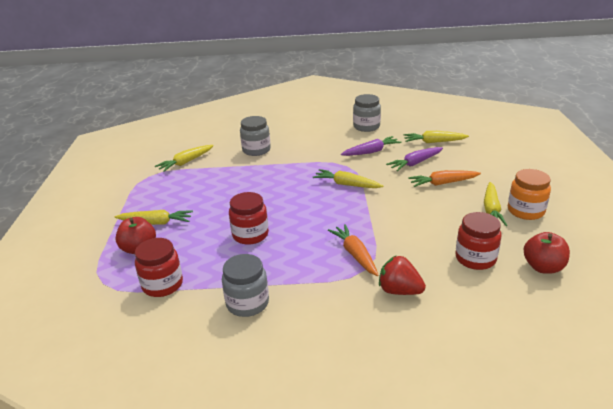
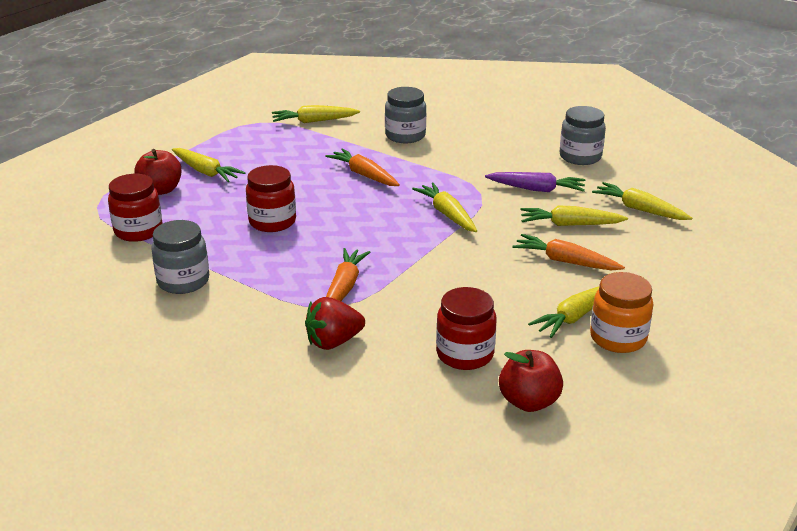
camera: 35 degrees right, 0 degrees up
red strawberry [379,256,426,295] -> red strawberry turned 90 degrees counterclockwise [305,297,365,350]
purple carrot [386,147,443,171] -> yellow carrot [520,206,628,226]
none -> orange carrot [325,148,400,186]

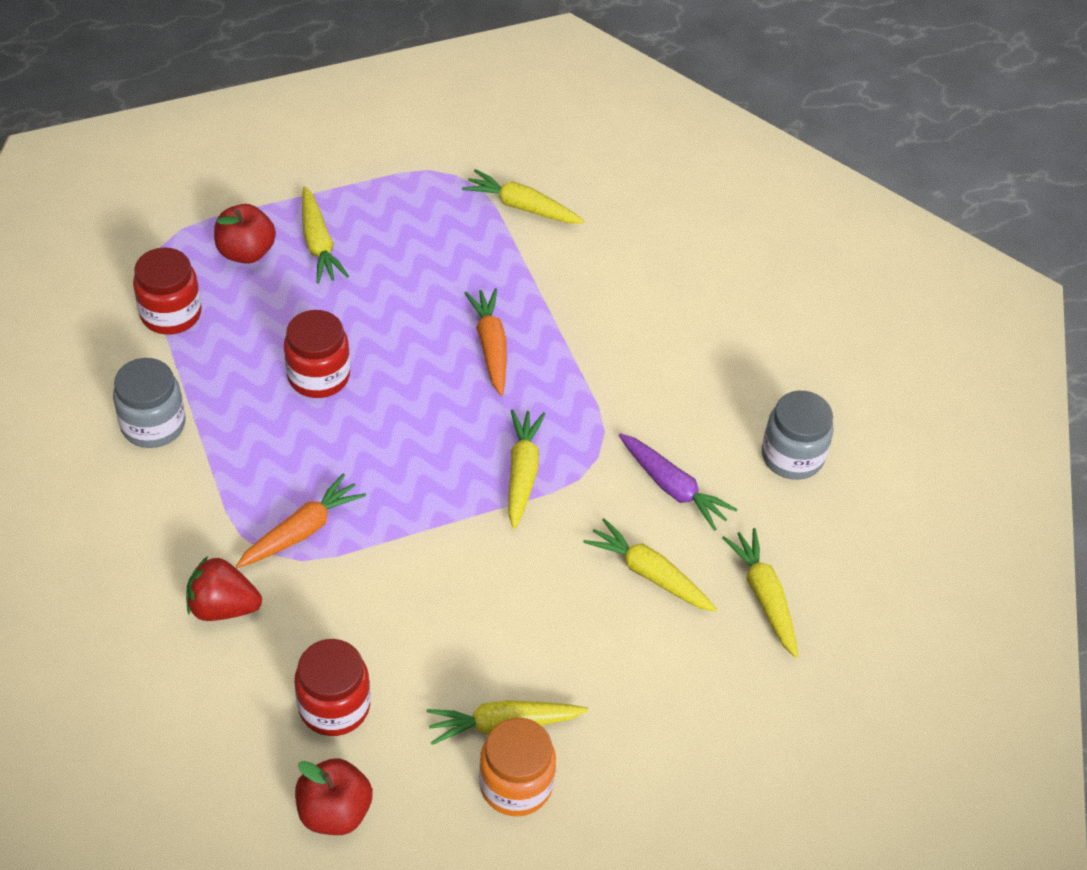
camera: 30 degrees right, 20 degrees up
grey jar [385,87,426,143] -> none
orange carrot [513,234,625,270] -> none

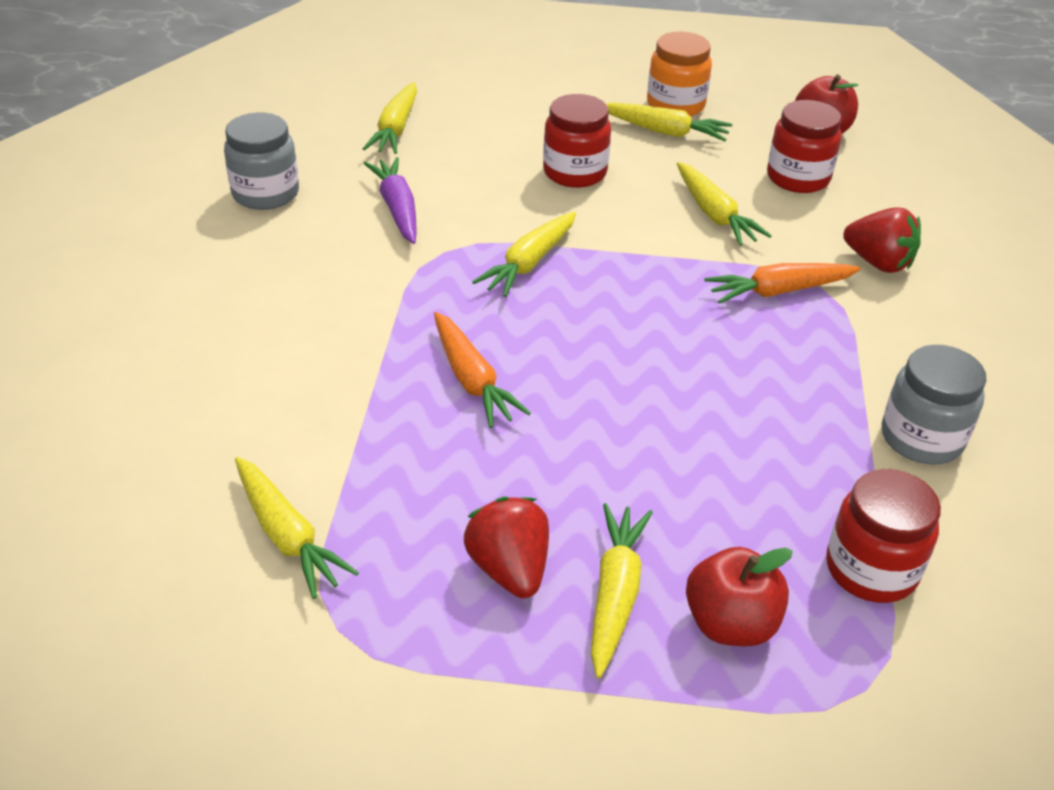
camera: 150 degrees left, 10 degrees down
red jar [284,310,350,398] -> red jar moved to [543,94,611,188]
orange carrot [465,288,507,396] -> orange carrot turned 45 degrees counterclockwise [434,312,531,428]
yellow carrot [583,518,717,612] -> yellow carrot moved to [677,162,772,246]
none -> red strawberry [464,497,549,598]

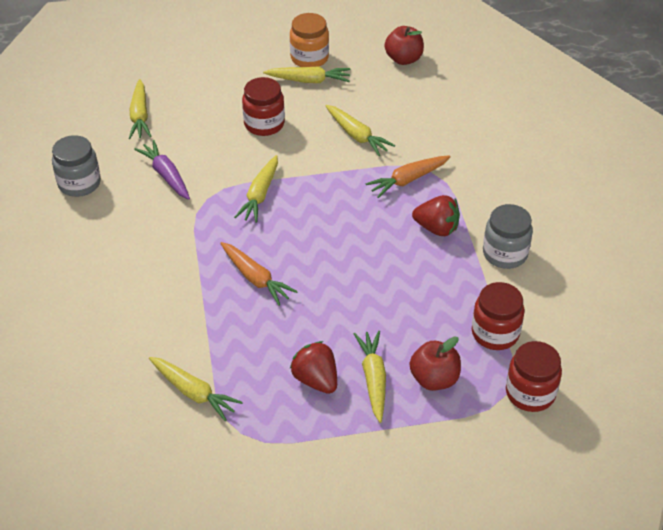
camera: 15 degrees left, 5 degrees up
red jar [767,100,842,193] -> red jar moved to [506,341,562,412]
red strawberry [843,207,921,273] -> red strawberry moved to [412,195,460,236]

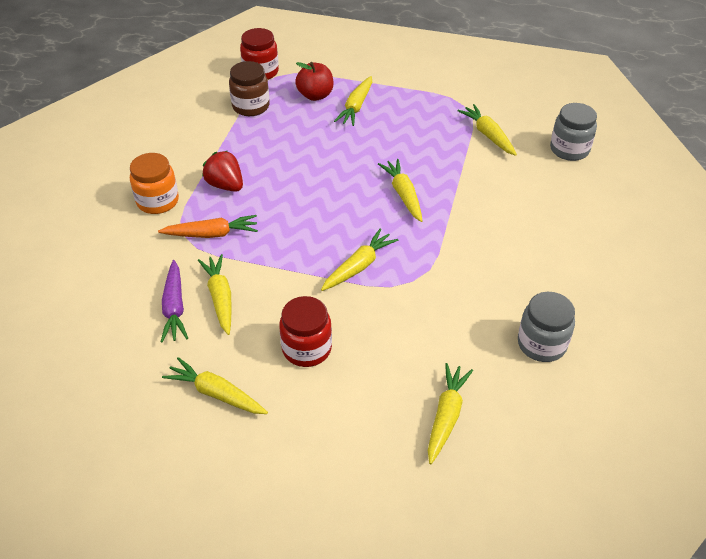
camera: 155 degrees left, 0 degrees up
purple carrot [134,140,190,200] -> purple carrot moved to [161,260,188,343]
orange carrot [220,242,298,306] -> yellow carrot [378,159,422,222]
orange jar [290,13,329,67] -> orange jar moved to [130,153,179,214]
red strawberry [290,341,337,394] -> none
red apple [385,26,424,65] -> none
red jar [472,282,524,350] -> brown jar [229,61,270,116]
grey jar [483,204,533,269] -> grey jar moved to [550,103,597,161]

